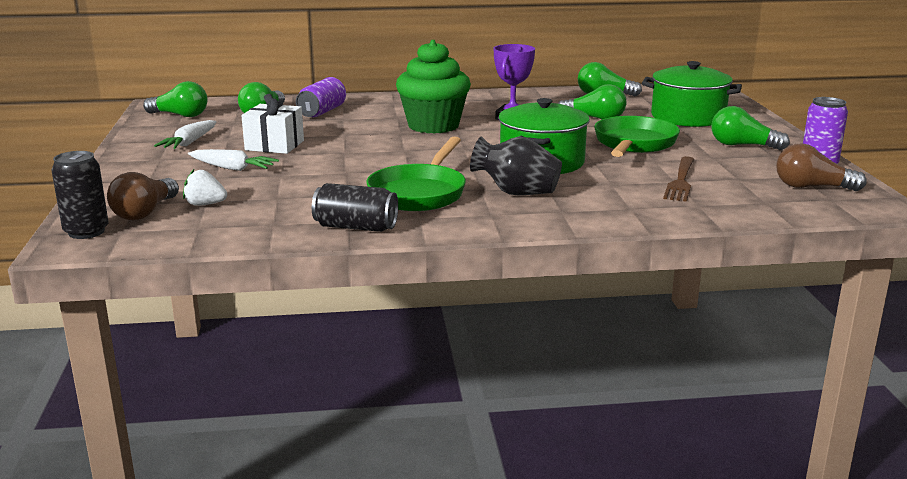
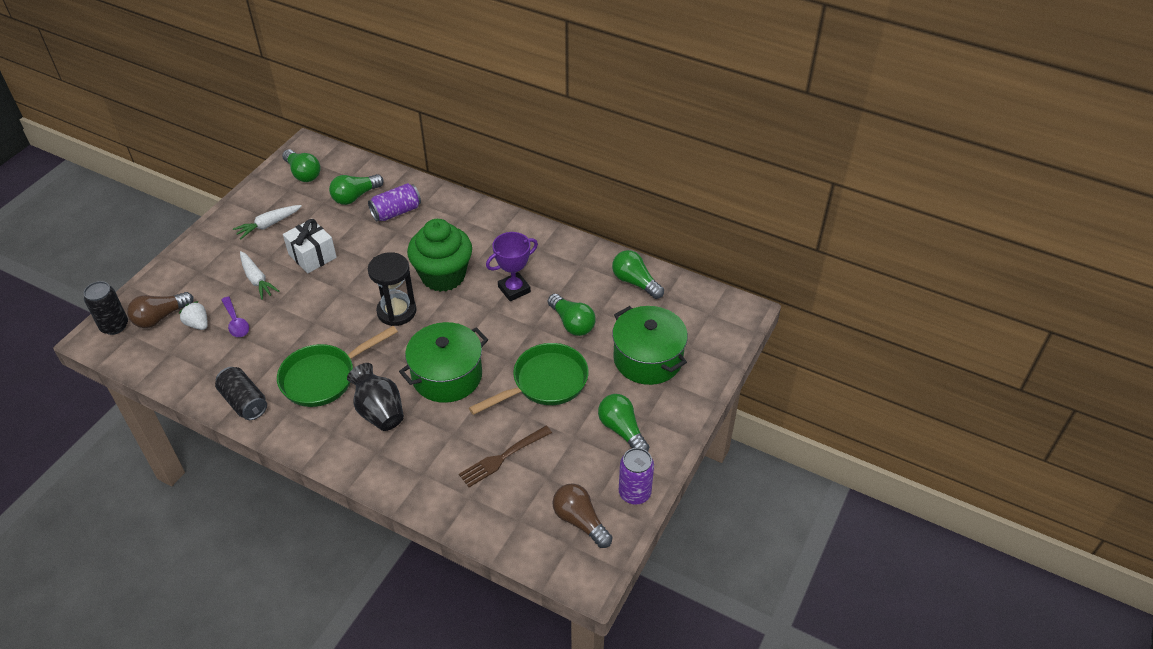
camera: 35 degrees right, 25 degrees up
none -> purple spoon [221,296,249,337]
none -> black hourglass [368,252,416,326]

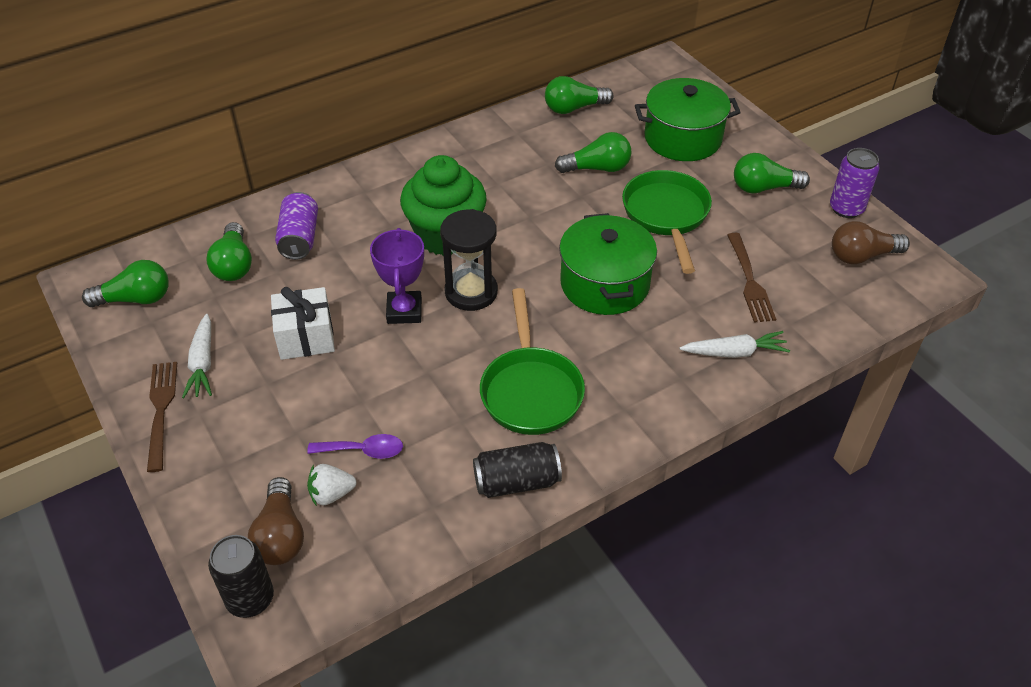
camera: 60 degrees left, 0 degrees up
white carrot [240,251,279,300] -> white carrot moved to [680,331,790,358]
black vase [347,363,404,431] -> none
purple trophy [486,232,538,301] -> purple trophy moved to [370,228,424,324]
none -> brown fork [147,362,177,472]

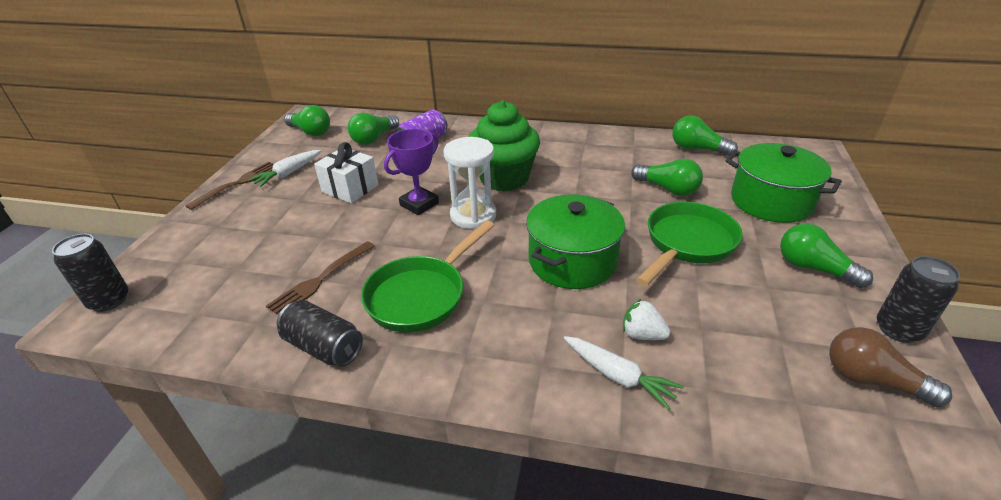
camera: 45 degrees right, 10 degrees down
brown light bulb [248,477,304,565] -> none
purple spoon [307,434,403,459] -> none
white strawberry [307,464,356,506] -> white strawberry moved to [623,299,671,340]
black hourglass [440,209,498,311] -> white hourglass [443,137,496,229]
brown fork [727,233,776,323] -> brown fork moved to [266,241,375,316]
purple can [830,148,879,218] -> black can [877,256,960,343]

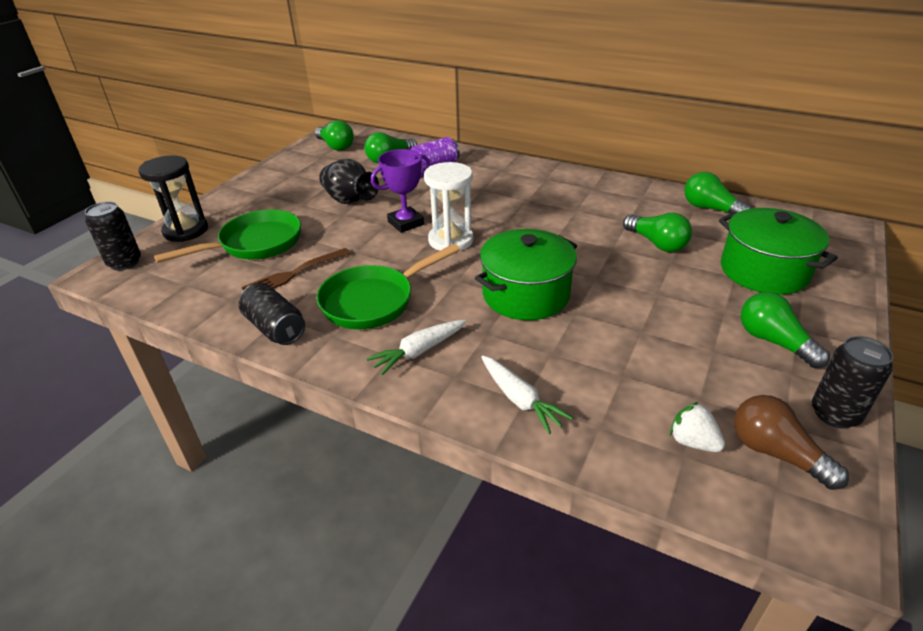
camera: 15 degrees right, 0 degrees up
brown fork [185,162,273,210] -> none
white carrot [249,150,321,187] -> white carrot moved to [367,320,466,375]
white gift [314,142,379,203] -> black vase [319,159,379,204]
green cupcake [469,100,540,191] -> none
white strawberry [623,299,671,340] -> white strawberry moved to [670,402,725,452]
green pan [636,202,743,286] -> green pan moved to [154,210,301,263]
none -> black hourglass [138,155,208,242]

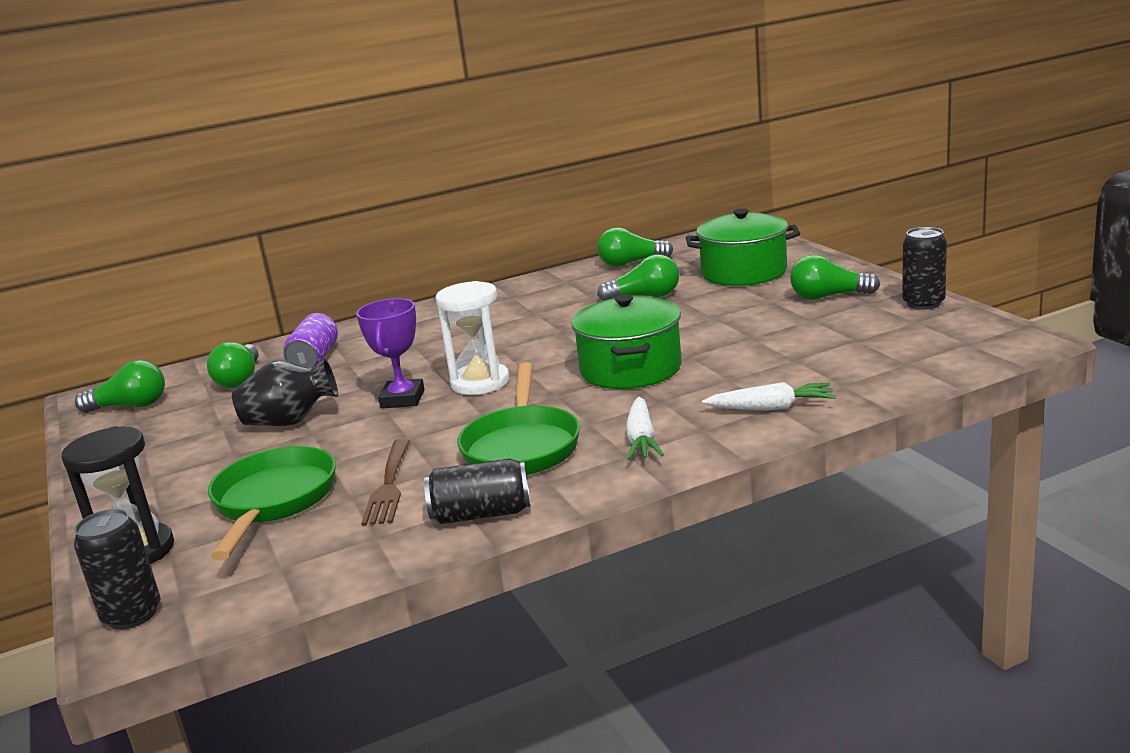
camera: 50 degrees left, 15 degrees down
white strawberry [670,402,725,452] -> none
brown light bulb [734,395,849,490] -> none

